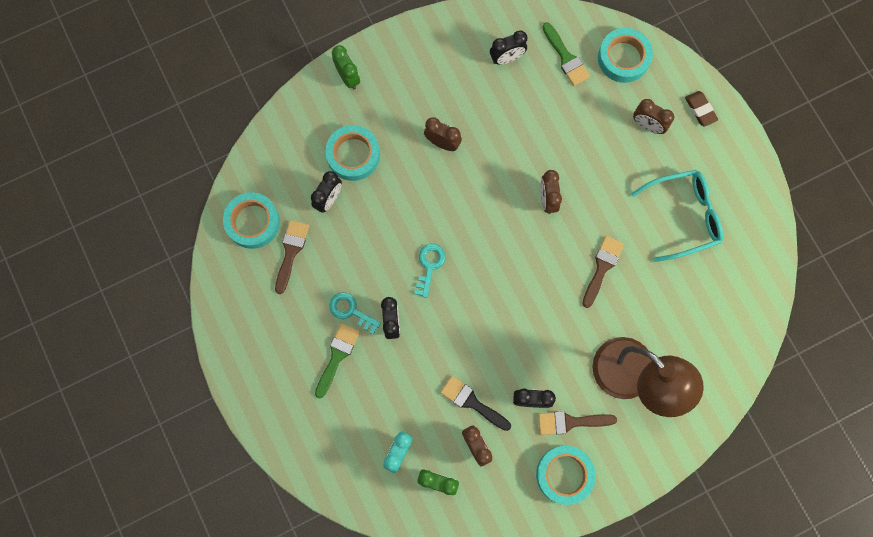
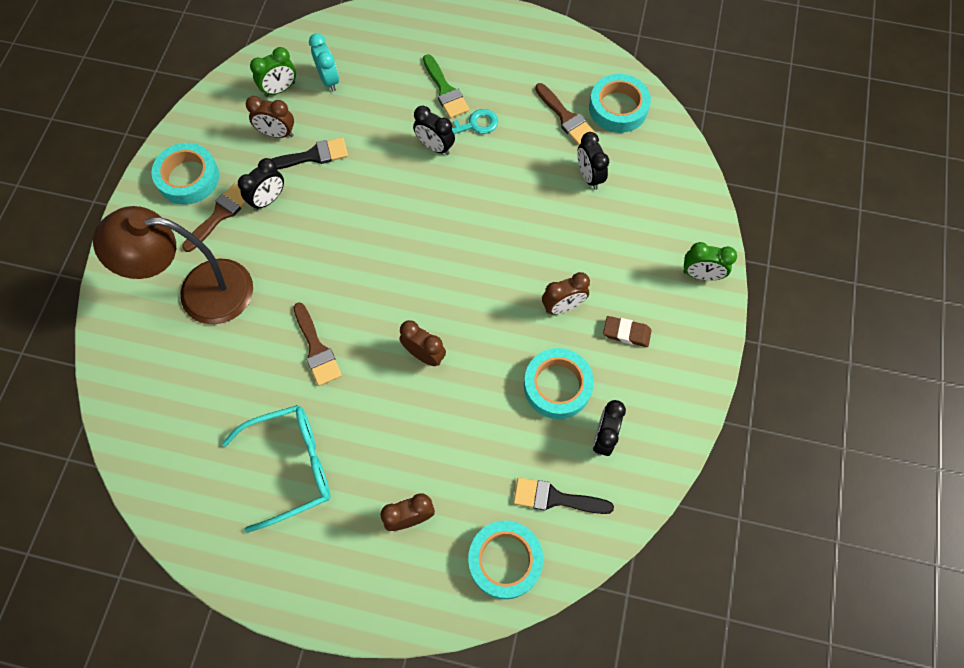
camera: 130 degrees right, 10 degrees down
turquoise tape [325,125,380,181] -> turquoise tape moved to [524,348,594,419]
turquoise key [414,244,446,298] -> none
green brush [542,22,590,86] -> black brush [513,477,614,514]
turquoise glasses [631,170,723,262] -> turquoise glasses turned 135 degrees counterclockwise [222,405,330,533]
brown eraser [685,91,718,127] -> brown eraser moved to [603,316,652,347]

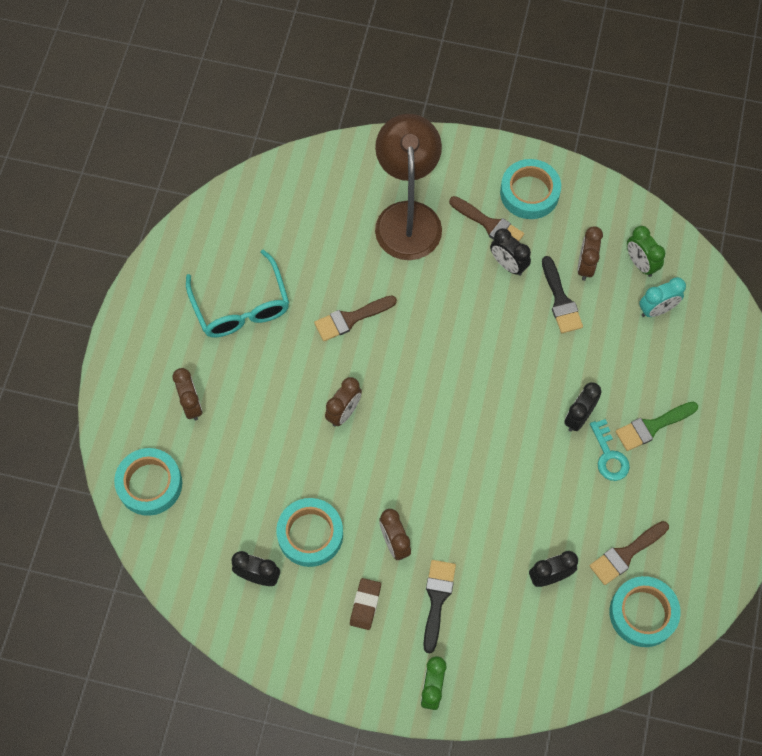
camera: 90 degrees right, 0 degrees up
black brush [513,477,614,514] -> black brush moved to [423,560,456,654]

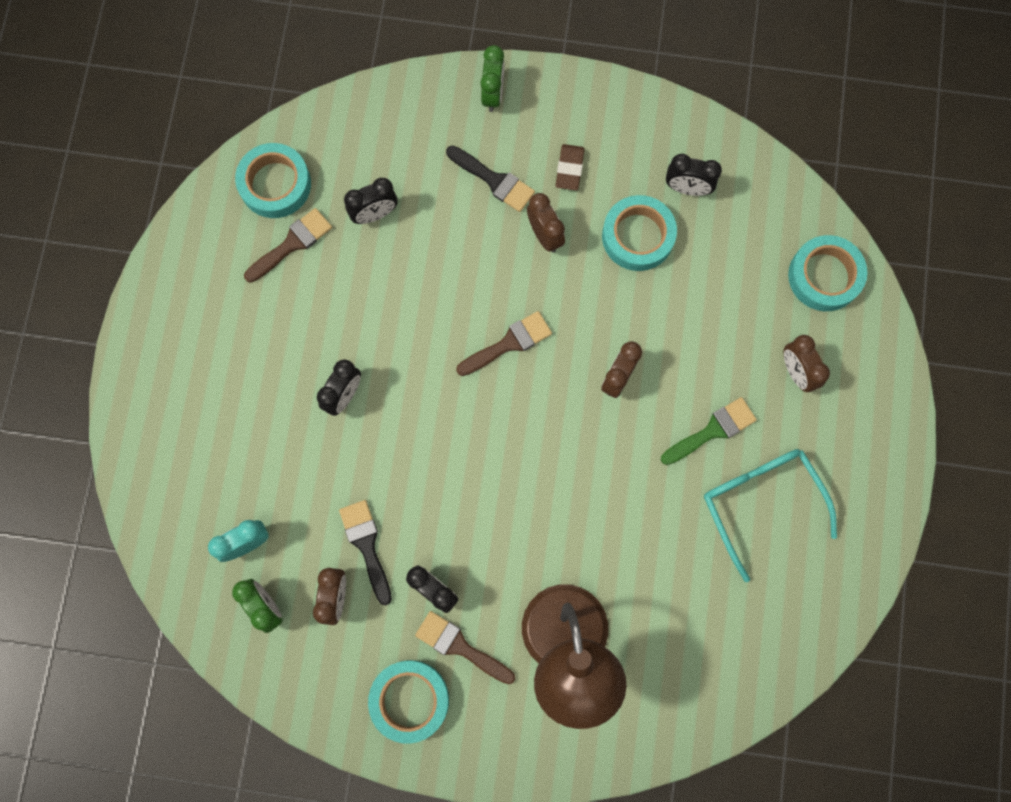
camera: 175 degrees right, 10 degrees up
brown brush [314,296,397,341] -> brown brush moved to [456,311,552,376]
black brush [423,560,456,654] -> black brush turned 60 degrees counterclockwise [446,145,535,212]
turquoise key [590,419,630,481] -> none
green brush [615,402,698,451] -> green brush moved to [661,397,757,465]

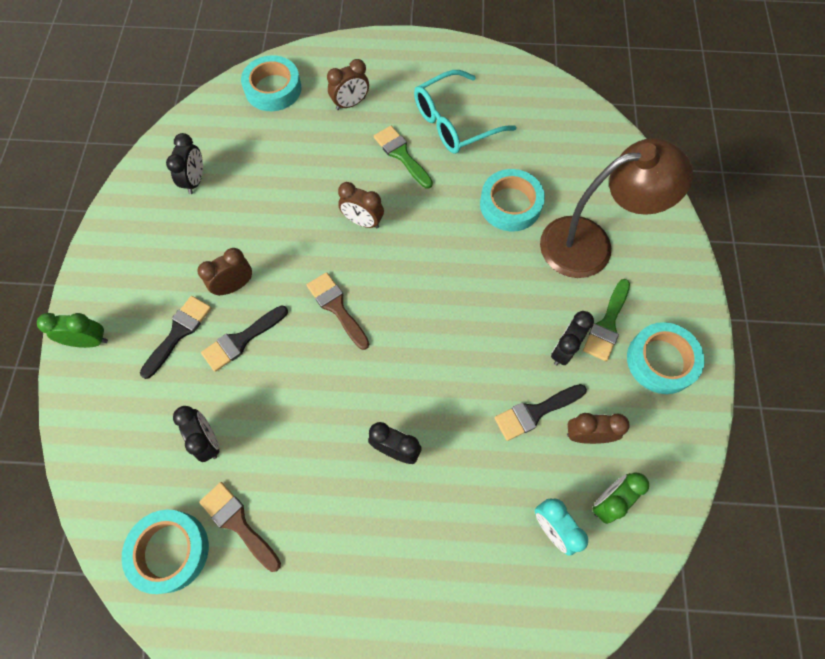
camera: 95 degrees left, 10 degrees down
brown brush [415,611,515,684] -> green brush [583,279,630,361]
brown eraser [555,144,585,190] -> none
turquoise tape [602,195,677,271] -> turquoise tape moved to [480,169,545,231]
none -> black brush [201,305,288,372]

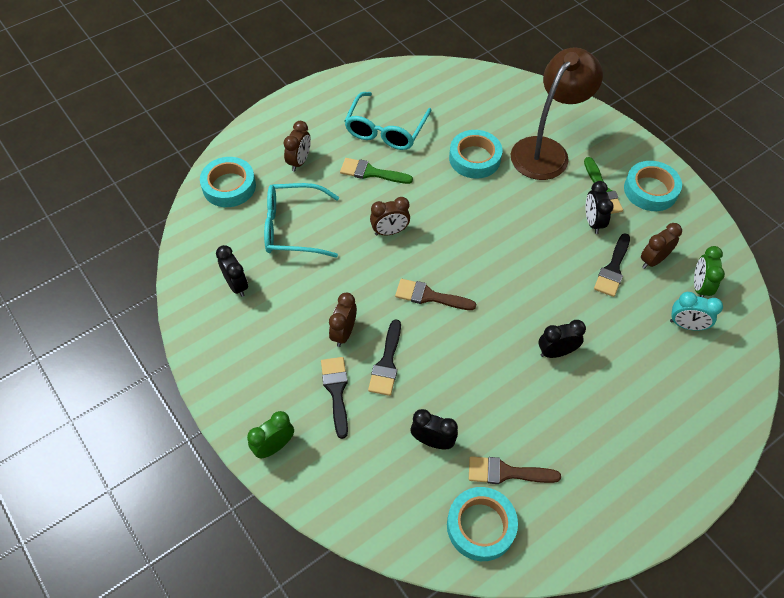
camera: 40 degrees left, 10 degrees down
none -> turquoise glasses [264,183,339,258]

